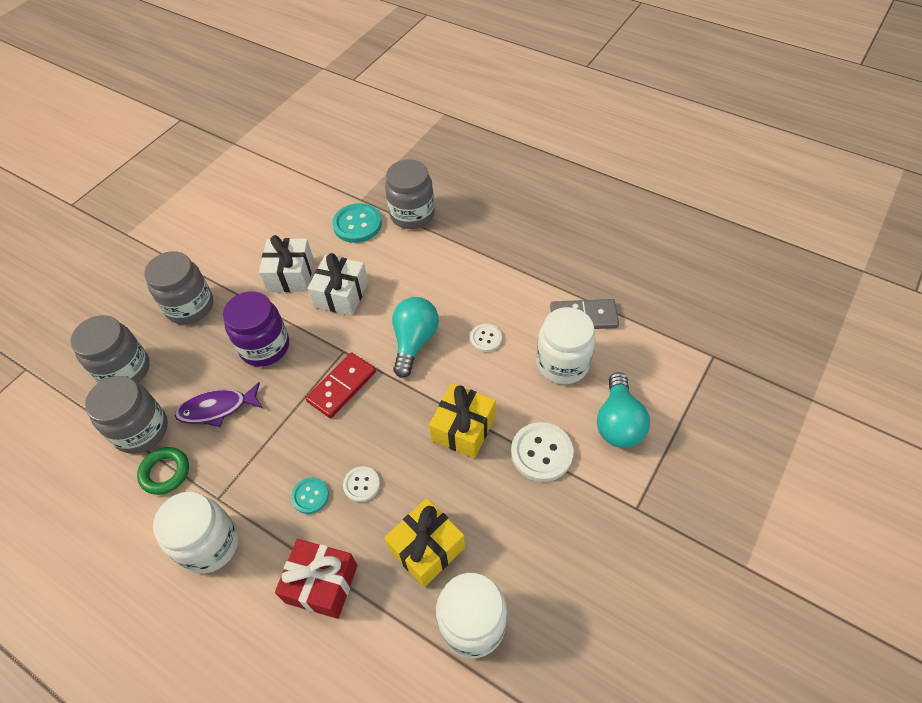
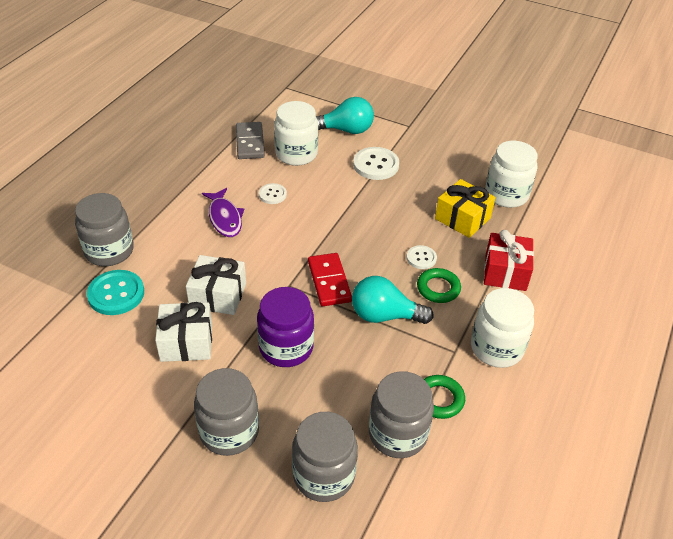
camera: 100 degrees left, 10 degrees down
purple fish [175,382,263,427] -> purple fish moved to [202,188,244,237]
turquoise button [291,478,329,514] -> green ring [417,268,461,303]
red domino [306,352,376,418] -> red domino turned 45 degrees clockwise [308,253,352,306]
turquoise light bulb [392,297,439,378] -> turquoise light bulb moved to [352,276,434,324]
yellow gift [429,383,496,458] -> none

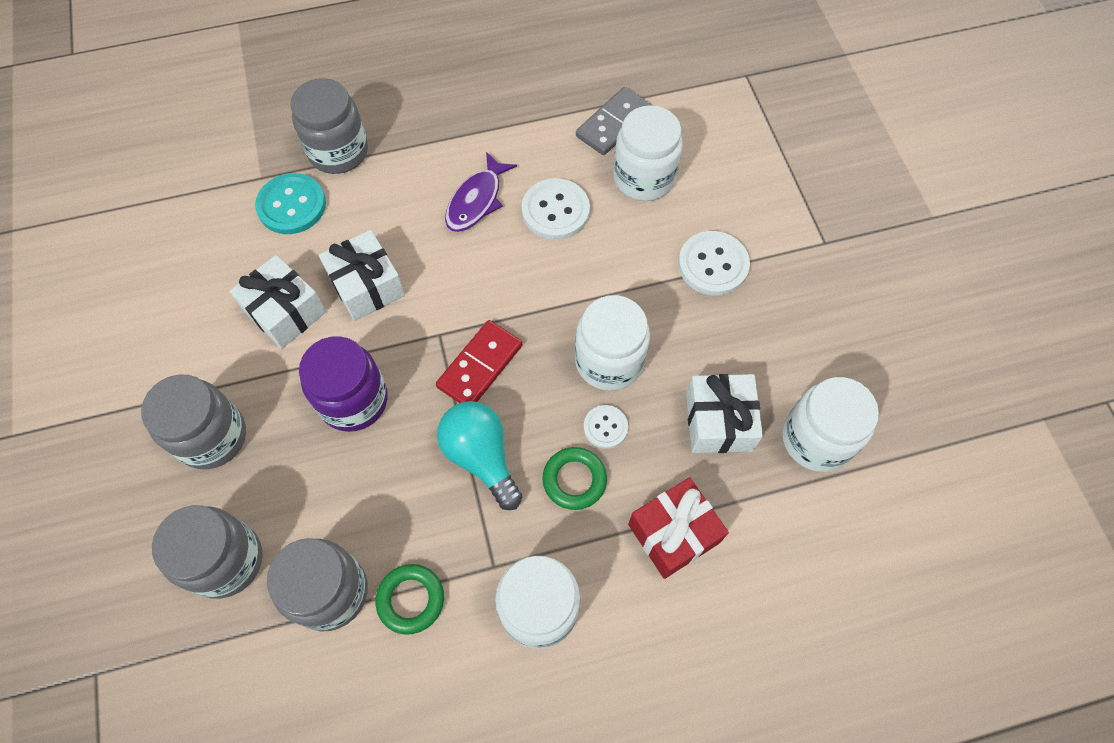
camera: 50 degrees right, 20 degrees up
white button [259,183,287,204] -> white button [522,178,590,240], size x1.72
turquoise light bulb [316,97,374,134] -> none
yellow gift [435,179,496,238] -> white gift [686,374,763,453]
none -> white jar [575,295,650,391]

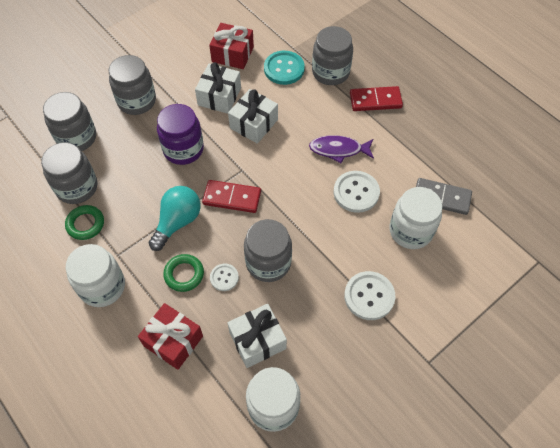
camera: 65 degrees right, 5 degrees down
white jar [575,295,650,391] -> grey jar [244,219,292,282]
none -> red gift [209,23,254,69]
none -> red domino [350,86,403,111]

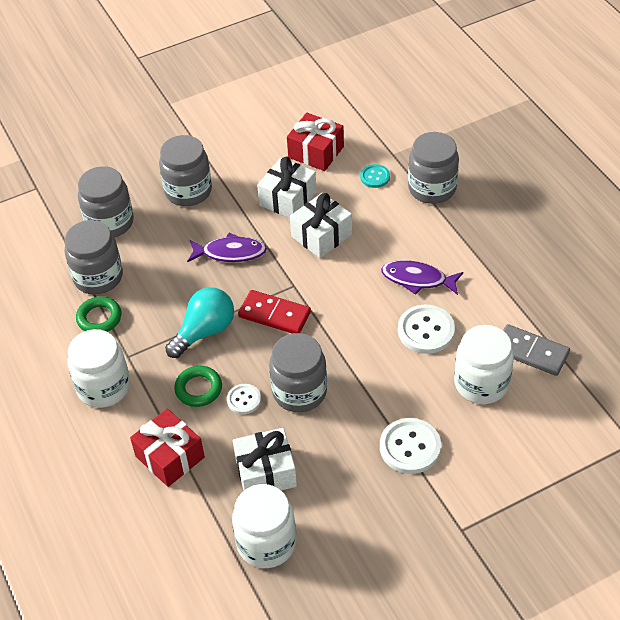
camera: 15 degrees right, 10 degrees down
purple jar [157,104,204,165] -> purple fish [187,233,267,262]
turquoise button [264,51,305,85] -> turquoise button [360,164,390,188], size x0.58
red domino [350,86,403,111] -> none

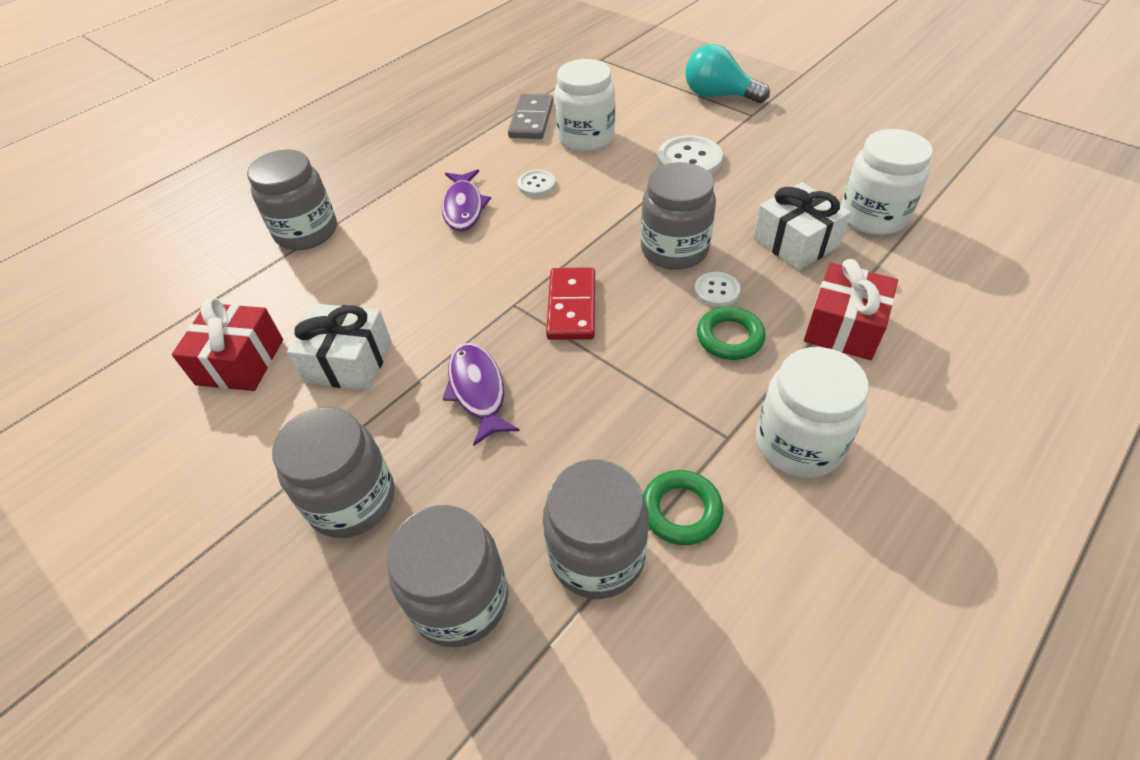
camera: 110 degrees left, 0 degrees up
turquoise light bulb [165,287,234,358] -> turquoise light bulb moved to [685,44,770,103]
white gift [290,193,352,258] -> none
turquoise button [360,164,390,188] -> none
white button [398,305,455,354] -> white button [518,170,556,196], size x0.58

